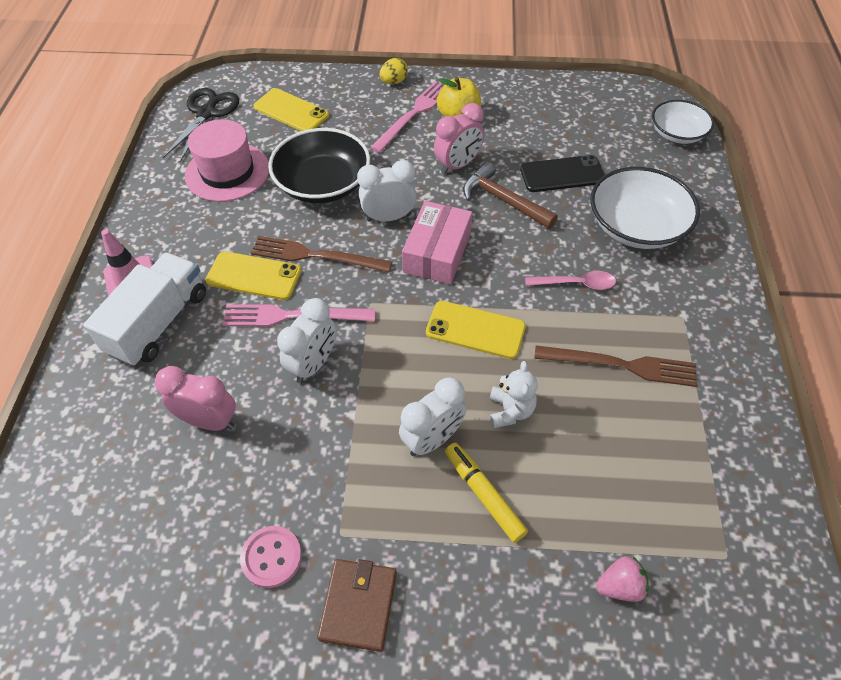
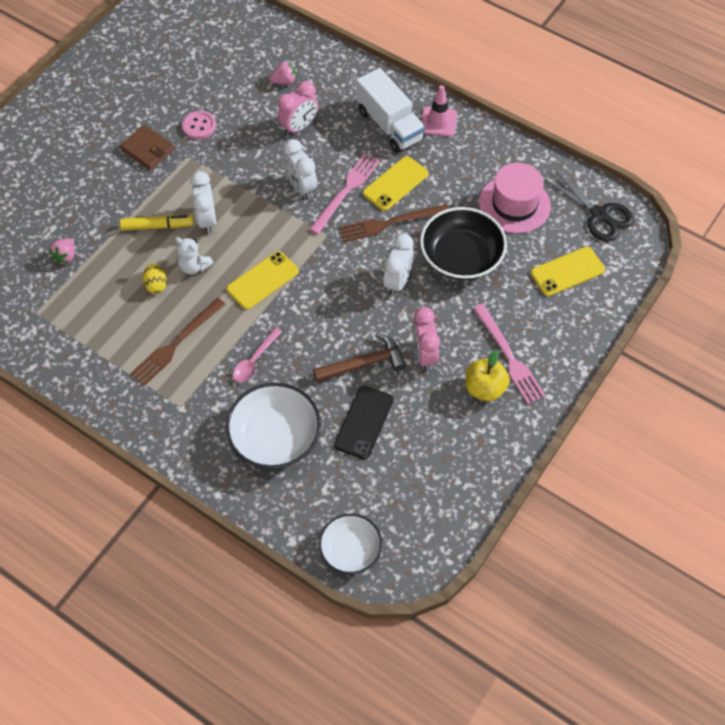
camera: 120 degrees right, 5 degrees up
brown fork [250,236,392,273] -> brown fork turned 150 degrees counterclockwise [339,204,449,242]
yellow egg [380,58,408,84] -> yellow egg moved to [143,264,167,294]
pink box [402,201,472,284] -> none
none -> pink strawberry [269,61,296,85]

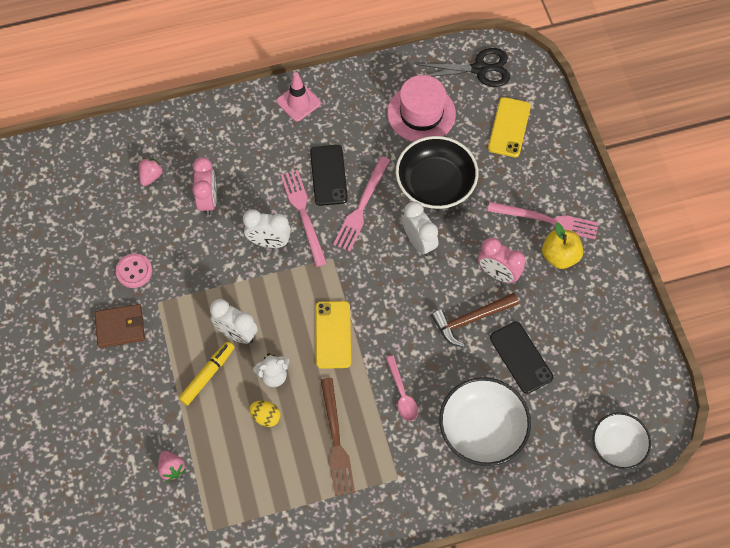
camera: 50 degrees left, 5 degrees up
brown hammer [313,333,407,382] -> brown hammer turned 135 degrees counterclockwise [431,293,519,347]
brown fork [339,204,449,242] -> pink fork [333,156,391,251]
white truck [356,68,425,153] -> none
yellow phone [363,156,429,211] -> black phone [310,145,348,206]

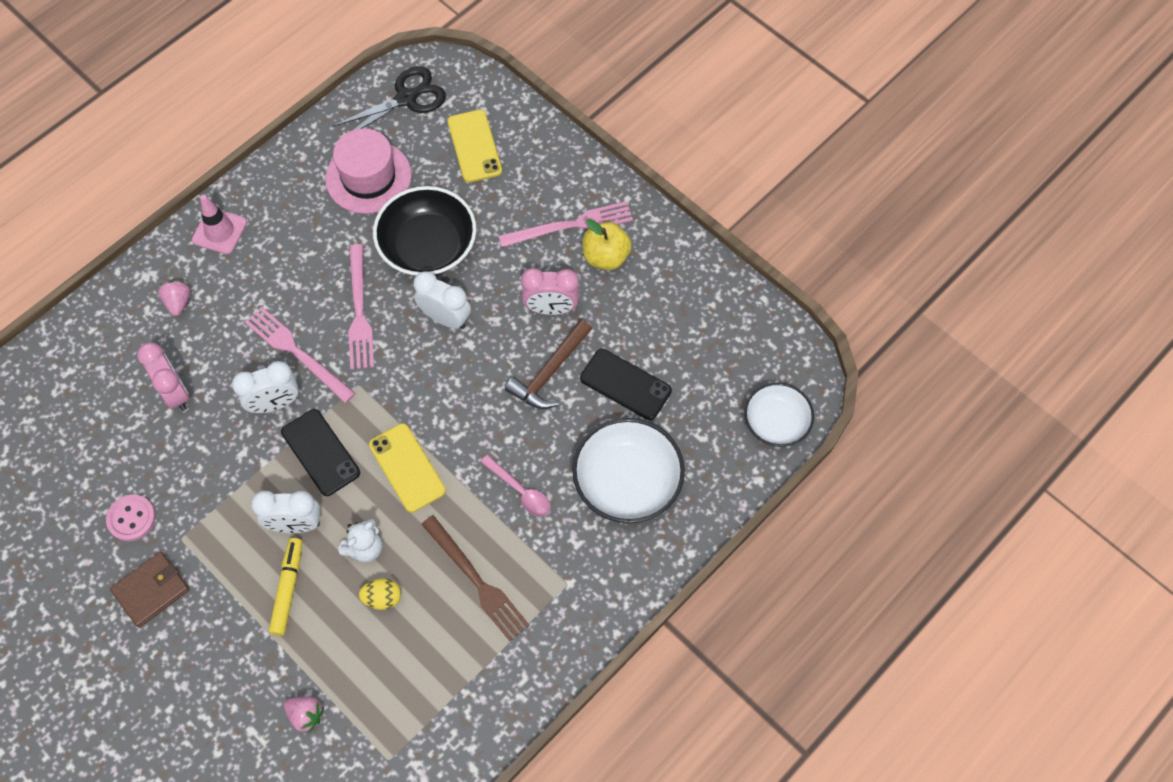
camera: 30 degrees left, 0 degrees up
pink strawberry [139,158,163,186] -> pink strawberry moved to [158,280,191,316]
black phone [310,145,348,206] -> black phone moved to [281,409,360,496]

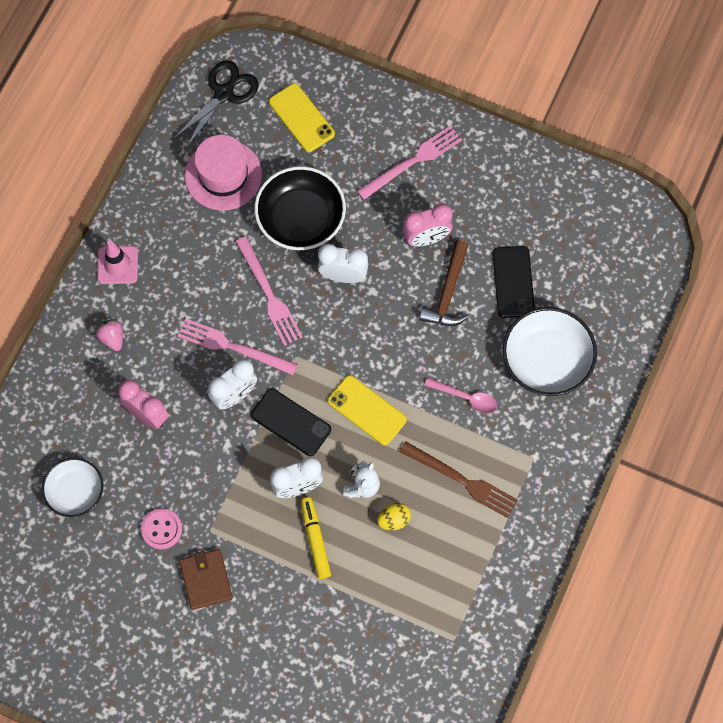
camera: 20 degrees left, 5 degrees up
brown wallet [110,552,190,628] -> brown wallet turned 45 degrees counterclockwise [179,549,233,610]
pink strawberry [284,696,324,733] -> none
black phone [580,349,672,420] -> black phone turned 75 degrees clockwise [493,246,535,318]
yellow apple [582,219,632,270] -> none
white bowl [744,383,814,447] -> white bowl moved to [42,458,103,517]

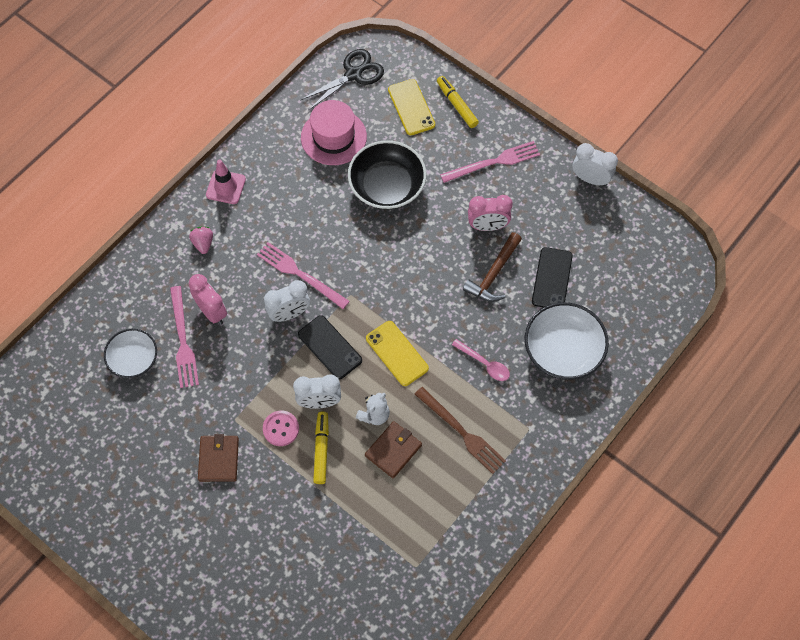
camera: 15 degrees right, 5 degrees down
pink button [141,508,182,550] -> pink button moved to [263,411,299,446]
pink fork [235,236,303,346] -> pink fork moved to [170,286,199,388]
white clock [318,244,368,283] -> white clock moved to [573,143,618,186]
yellow egg [377,503,411,530] -> brown wallet [365,421,422,478]
none -> yellow marker [437,76,479,128]

